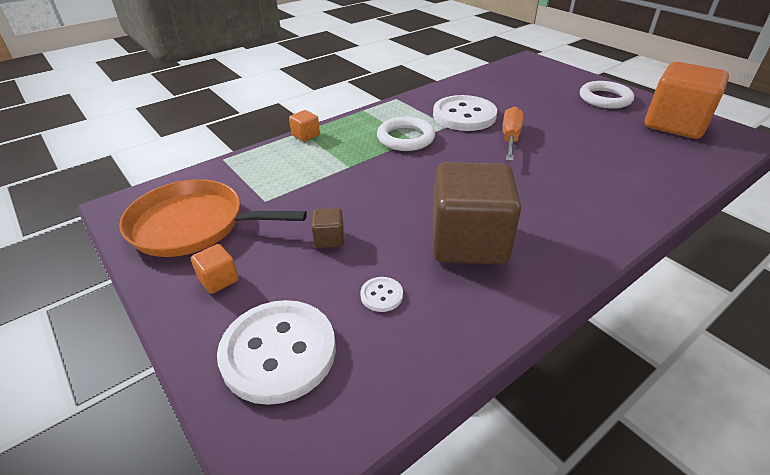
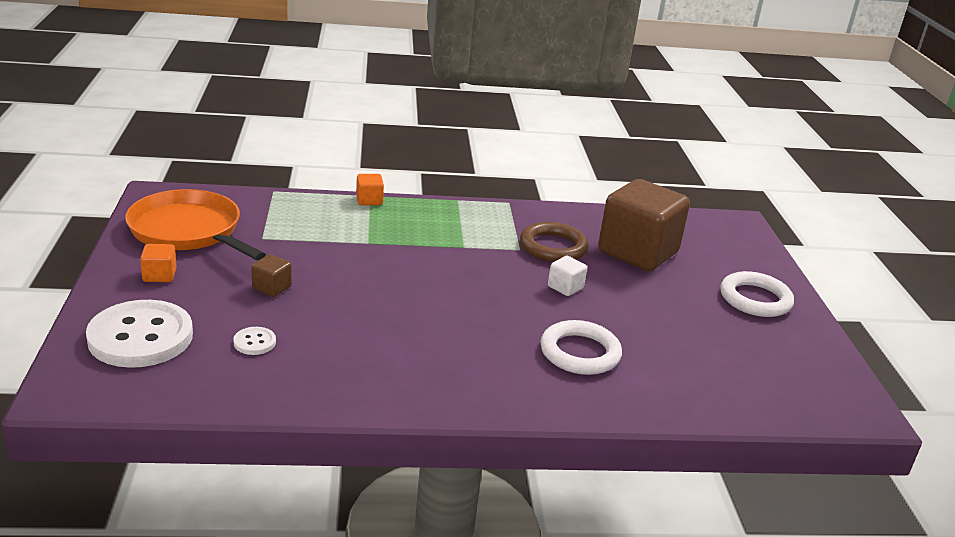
camera: 30 degrees right, 10 degrees down
white ring [377,117,435,151] -> white ring moved to [540,320,622,375]
brown cube [432,162,521,265] -> brown cube moved to [598,179,690,271]
white button [433,95,497,131] -> brown ring [520,222,588,262]
orange screwdriver [503,106,523,161] -> white cube [548,256,587,296]
orange cube [645,62,729,139] -> none

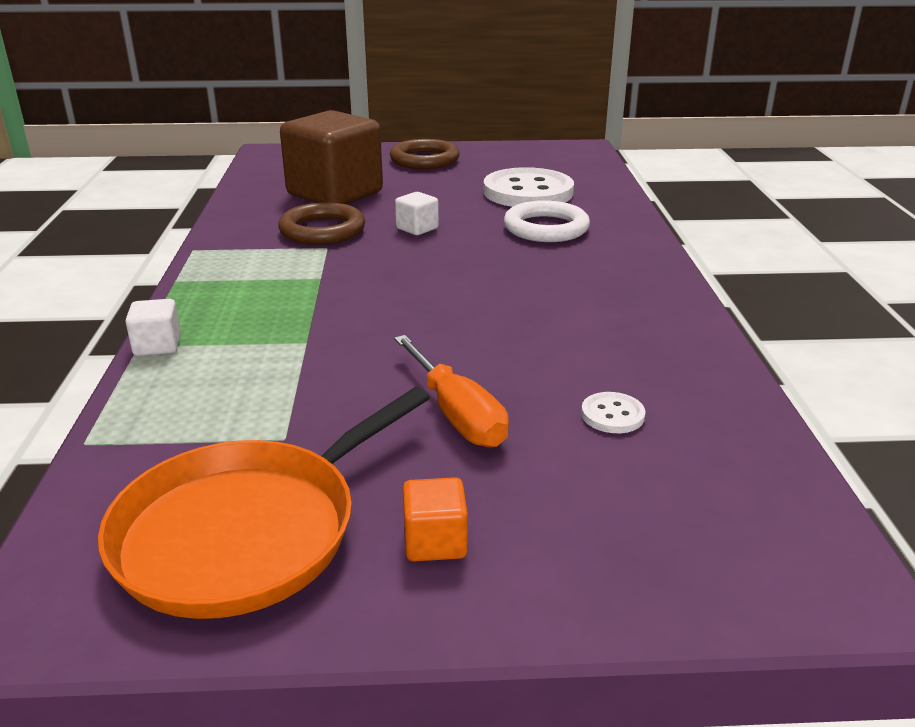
camera: 85 degrees left, 0 degrees up
white button [86,300,193,368] -> white button moved to [483,167,574,207]
brown cube [251,254,292,297] -> orange screwdriver [394,335,509,447]
orange cube [356,174,384,205] -> white cube [125,299,181,356]
white ring [720,271,794,317] -> brown ring [390,139,460,169]

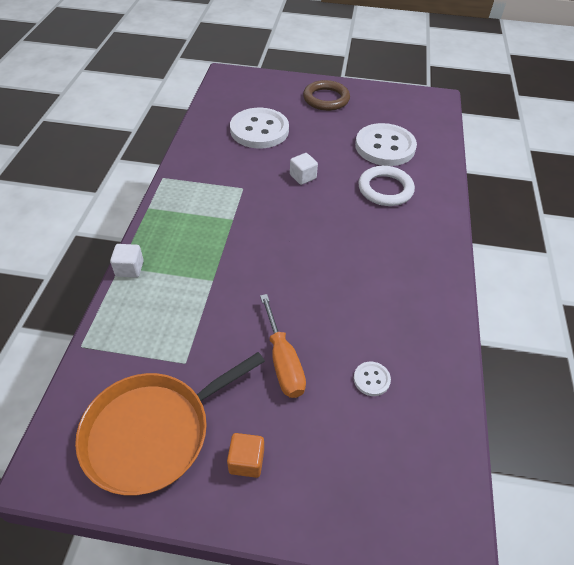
camera: 10 degrees right, 20 degrees up
brown ring [278,202,365,245] -> none
brown cube [280,110,383,204] -> white button [230,108,289,148]

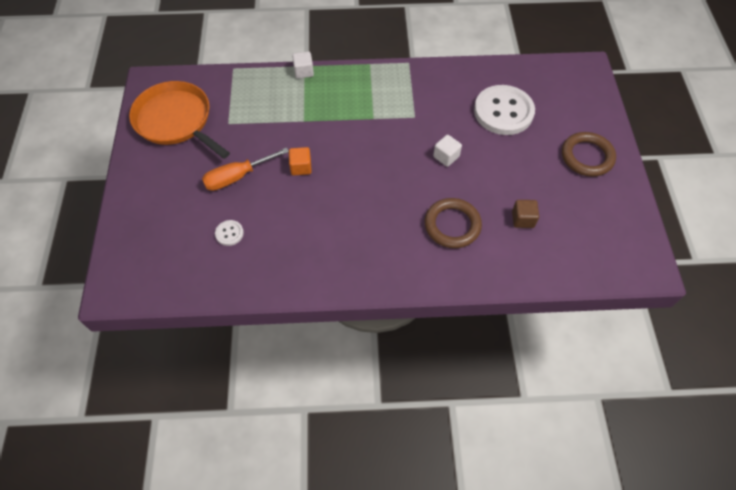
camera: 80 degrees right, 10 degrees up
orange cube [227,433,264,478] -> orange cube moved to [289,147,312,175]
white button [355,123,417,166] -> brown cube [512,200,539,228]
white ring [358,166,415,206] -> brown ring [424,198,482,248]

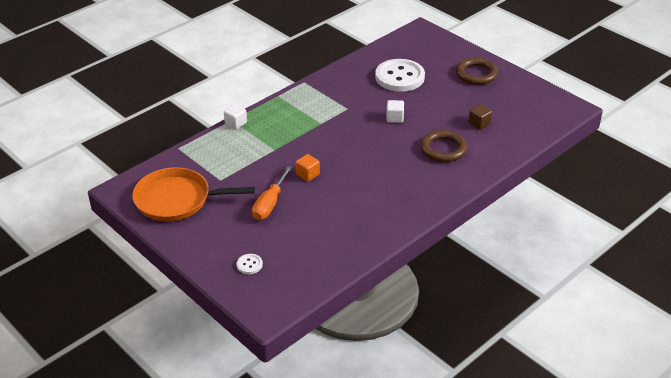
camera: 40 degrees left, 20 degrees down
white button [215,220,244,246] -> white button moved to [237,254,263,274]

